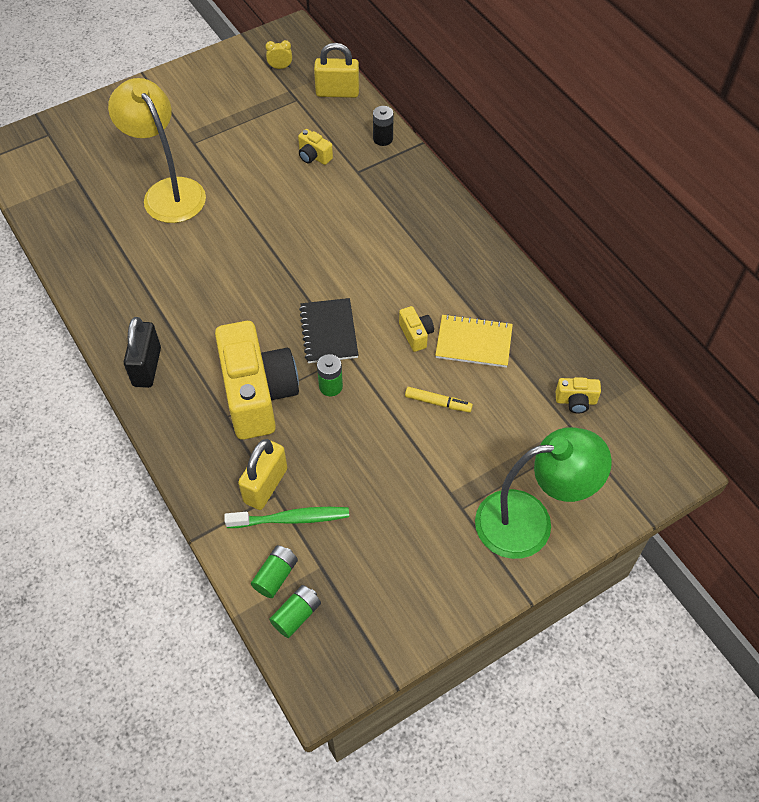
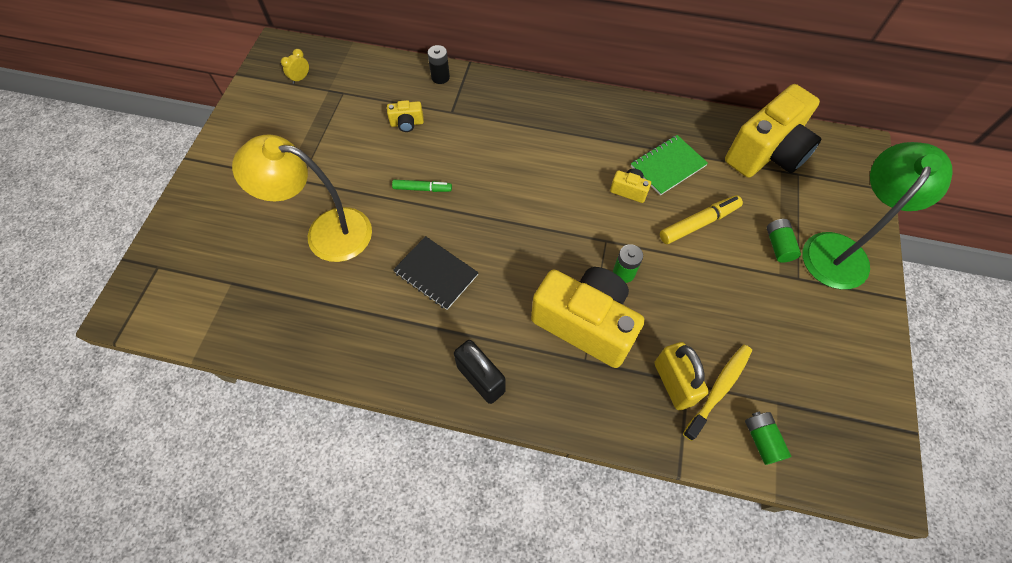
camera: 45 degrees left, 5 degrees up
green toothbrush [224,507,349,528] -> yellow toothbrush [683,345,752,441]
green battery [269,585,321,638] -> green battery moved to [767,219,801,263]
black notebook [299,298,358,363] -> black notebook moved to [393,236,479,310]
yellow padlock [314,43,359,98] -> none
yellow marker [405,387,473,412] -> yellow marker [660,195,743,244], size x1.52
yellow notebook [435,314,513,368] -> green notebook [631,135,708,195]
yellow camera [555,377,601,413] -> yellow camera [725,84,821,178], size x2.46
none -> green marker [392,180,452,192]

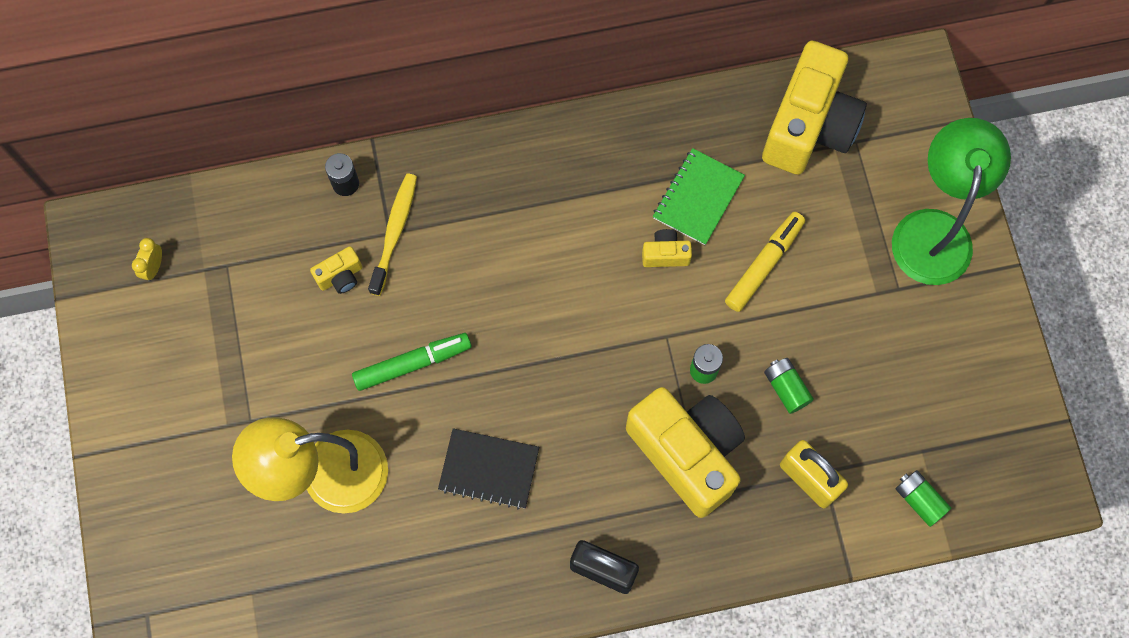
camera: 25 degrees left, 10 degrees up
green marker [392,180,452,192] -> green marker [352,333,471,391], size x1.52
yellow camera [531,267,645,368] -> yellow camera turned 45 degrees clockwise [626,387,745,518]
yellow toothbrush [683,345,752,441] -> yellow toothbrush moved to [368,174,417,296]
green battery [767,219,801,263] -> green battery moved to [764,358,814,414]

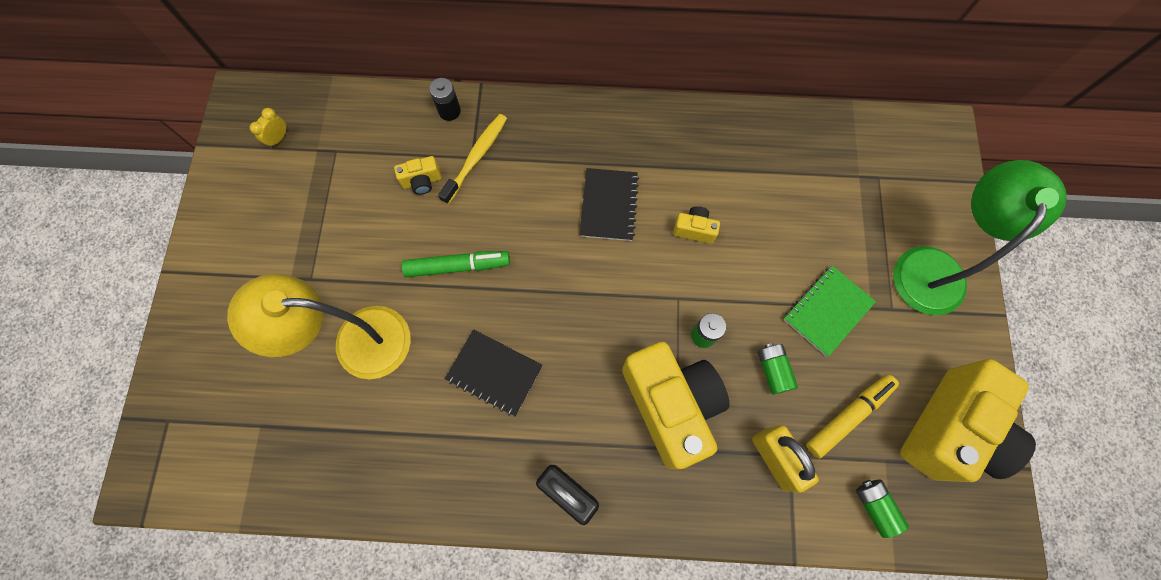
camera: 15 degrees right, 0 degrees up
green notebook [653,148,745,245] -> green notebook moved to [783,266,876,357]
yellow marker [725,212,805,312] -> yellow marker moved to [806,374,899,459]
yellow camera [762,41,867,175] -> yellow camera moved to [900,359,1036,482]
none -> black notebook [580,168,639,241]

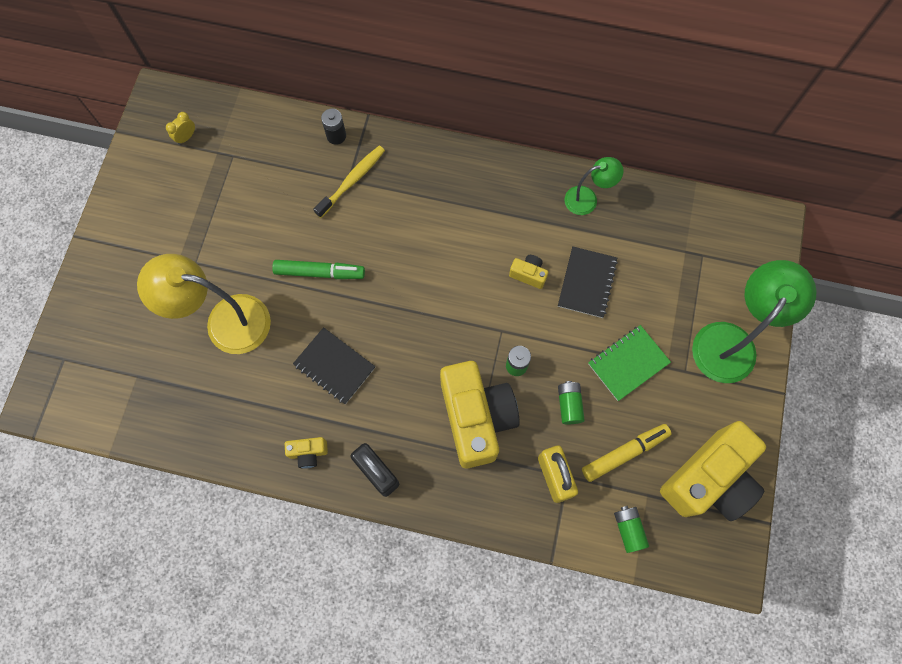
camera: 10 degrees right, 0 degrees up
yellow camera [394,156,441,195] -> yellow camera moved to [285,437,328,468]
black notebook [580,168,639,241] -> black notebook moved to [558,246,618,318]
none -> green lamp [564,157,623,215]

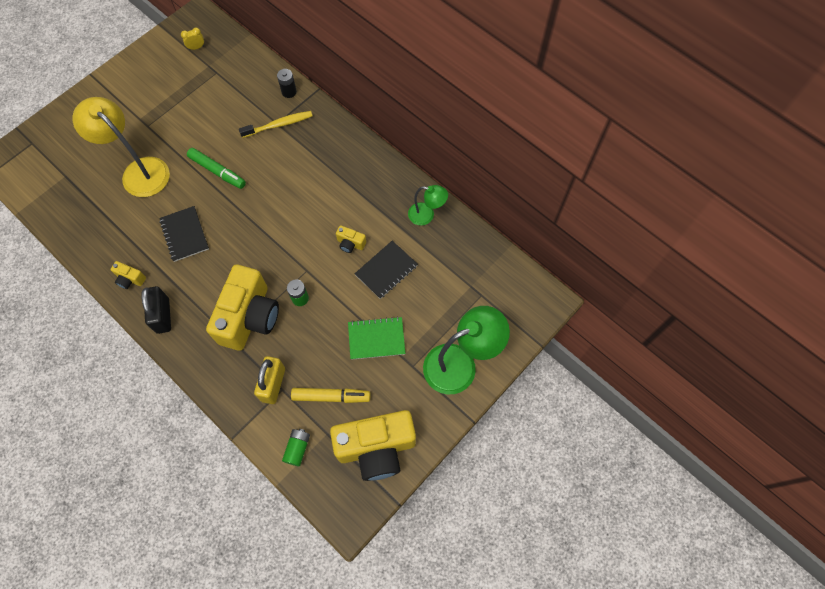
camera: 30 degrees right, 5 degrees down
yellow camera [509,255,548,289] -> yellow camera turned 150 degrees clockwise [336,225,366,253]
green battery [558,381,585,424] -> none

